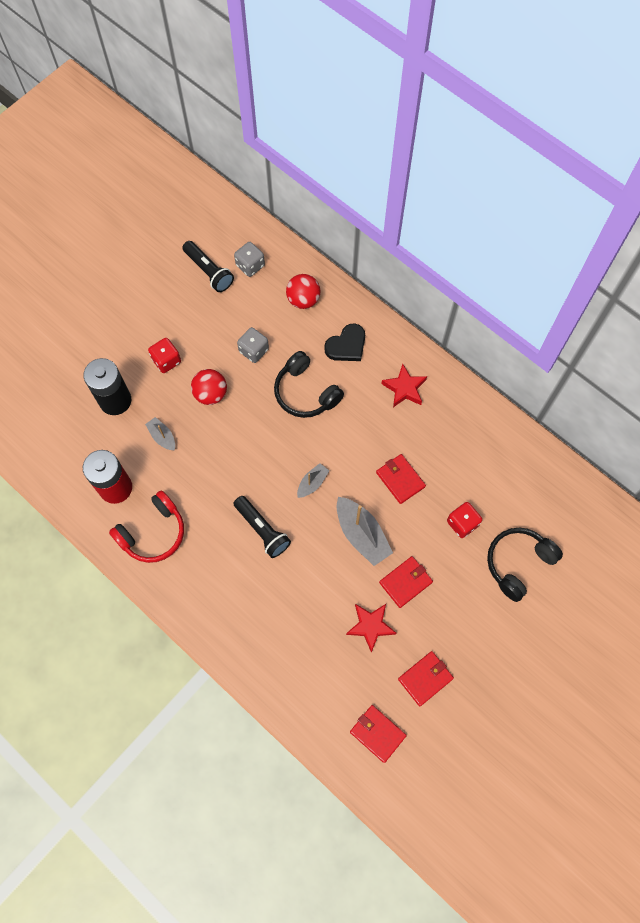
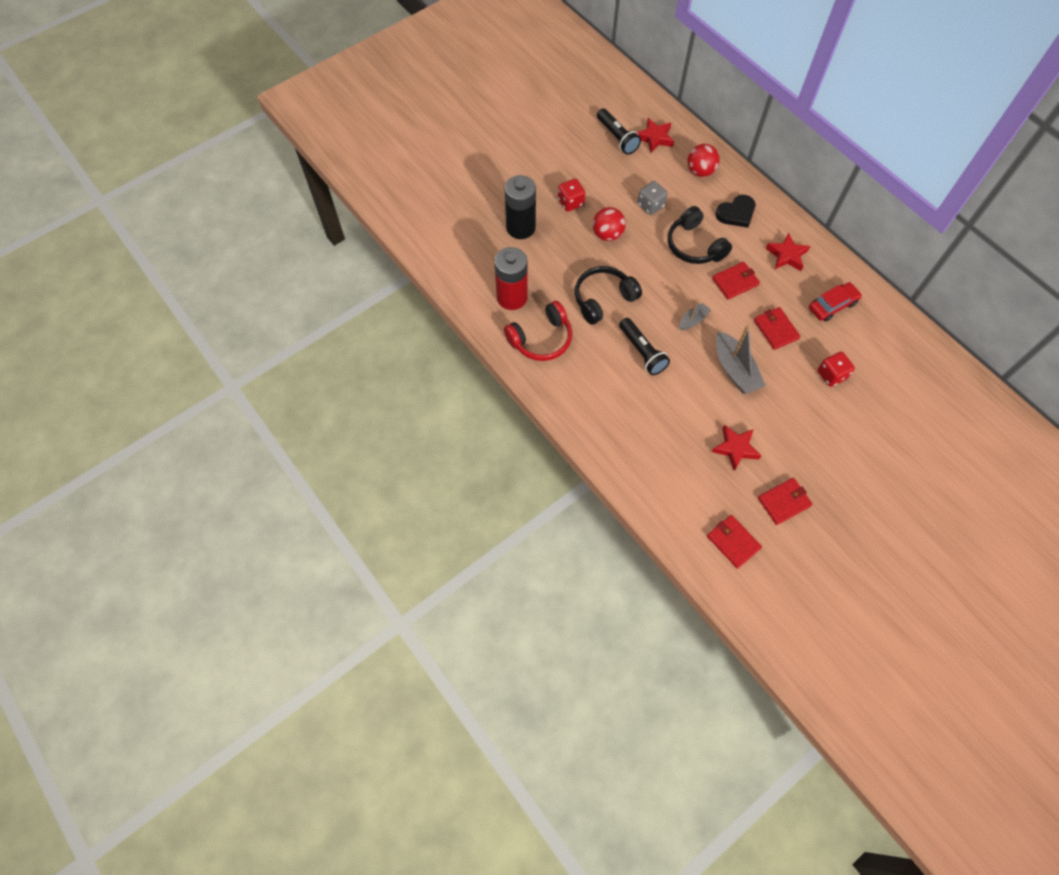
camera: 10 degrees right, 5 degrees down
grey boat [145,417,175,451] -> none
grey dice [234,242,265,277] -> red star [637,118,674,153]
red wallet [379,556,433,608] -> red wallet moved to [712,262,760,300]
black headphones [487,527,563,602] -> black headphones moved to [575,266,642,325]
none -> red car [809,282,862,322]

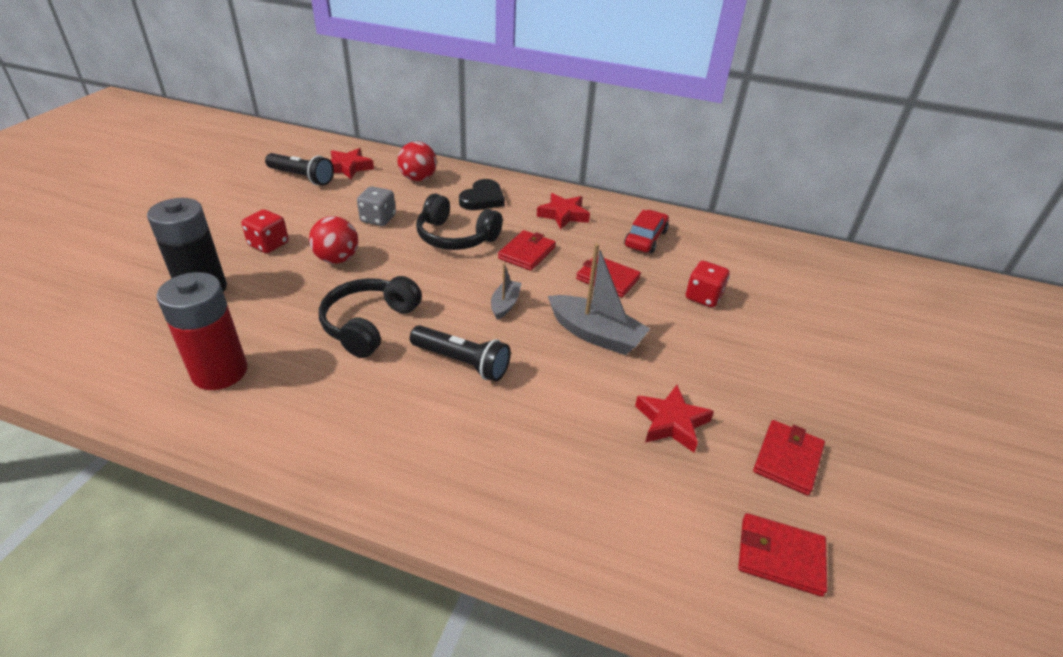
camera: 35 degrees left, 25 degrees down
red headphones [504,301,572,361] -> none

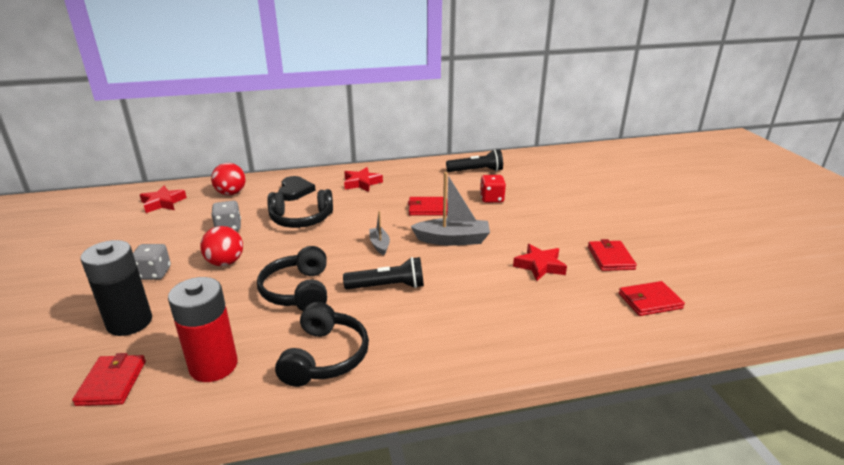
camera: 30 degrees left, 10 degrees down
red dice [241,209,289,253] -> grey dice [133,244,171,280]
black flashlight [265,153,334,185] -> black flashlight moved to [446,149,503,172]
red wallet [498,230,556,271] -> red wallet moved to [72,353,146,406]
red car [624,210,669,253] -> none
none -> black headphones [275,302,369,387]

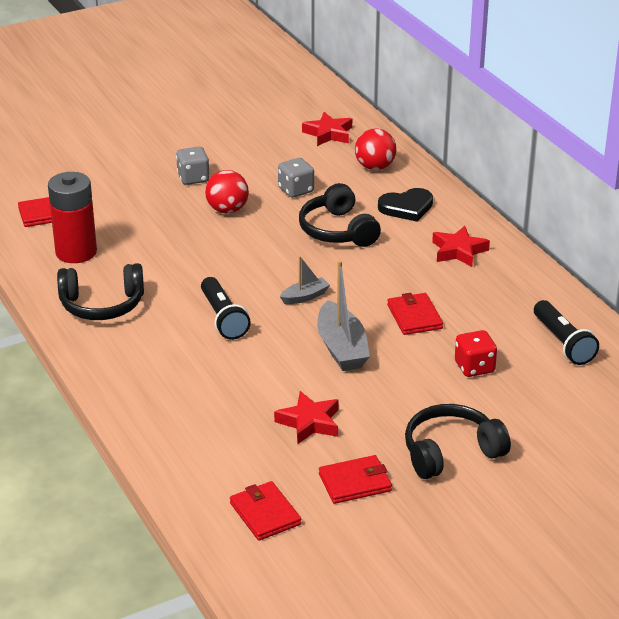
camera: 75 degrees right, 5 degrees up
black battery [80,240,152,336] -> none
black headphones [257,246,327,311] -> black headphones moved to [405,404,511,479]

